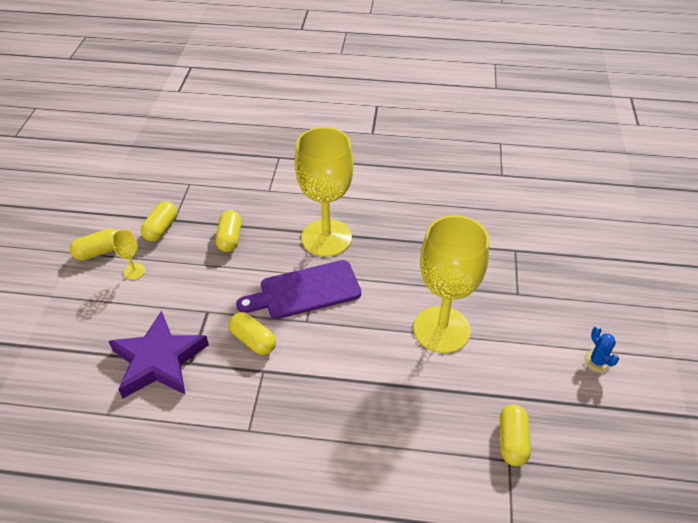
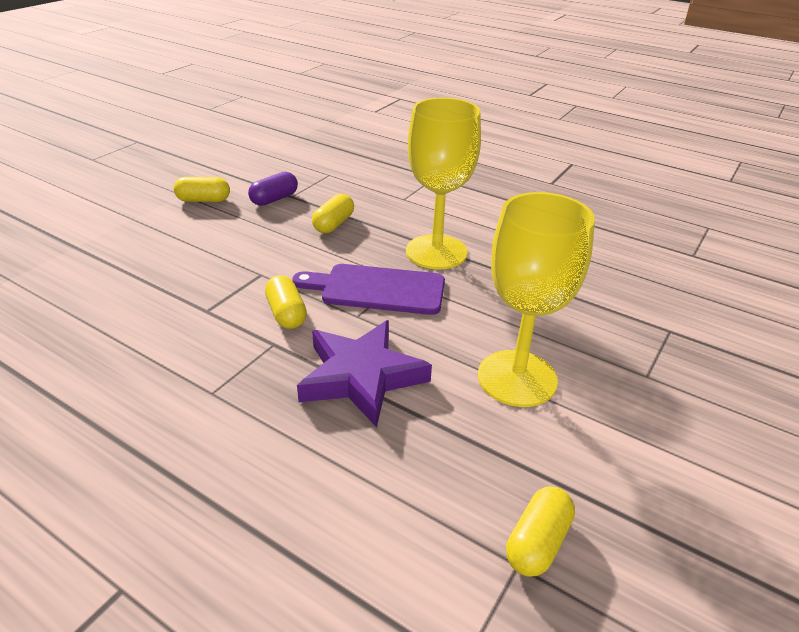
camera: 25 degrees right, 10 degrees down
purple star [109,310,209,398] -> purple star moved to [297,320,432,428]
yellow goblet [112,229,145,280] -> none
yellow capsule [141,201,177,241] -> purple capsule [248,172,298,206]
blue cactus [584,326,619,373] -> none

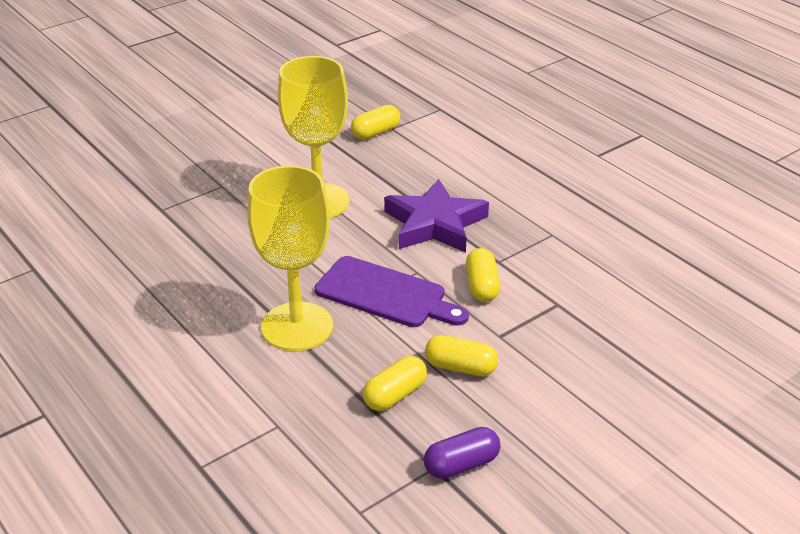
camera: 160 degrees left, 0 degrees up
yellow capsule [173,177,230,202] -> yellow capsule moved to [425,335,498,376]

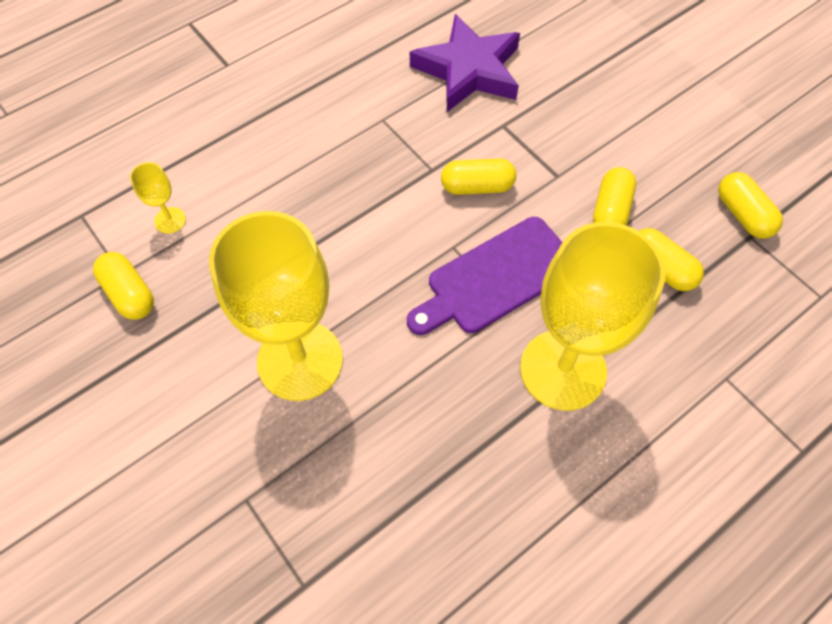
camera: 90 degrees left, 25 degrees up
purple cutting board [314,256,469,327] -> purple cutting board turned 150 degrees counterclockwise [407,217,563,335]
purple star [384,179,489,253] -> purple star moved to [410,14,520,112]
purple capsule [424,427,500,479] -> yellow capsule [718,172,783,239]
none -> yellow goblet [130,162,186,234]

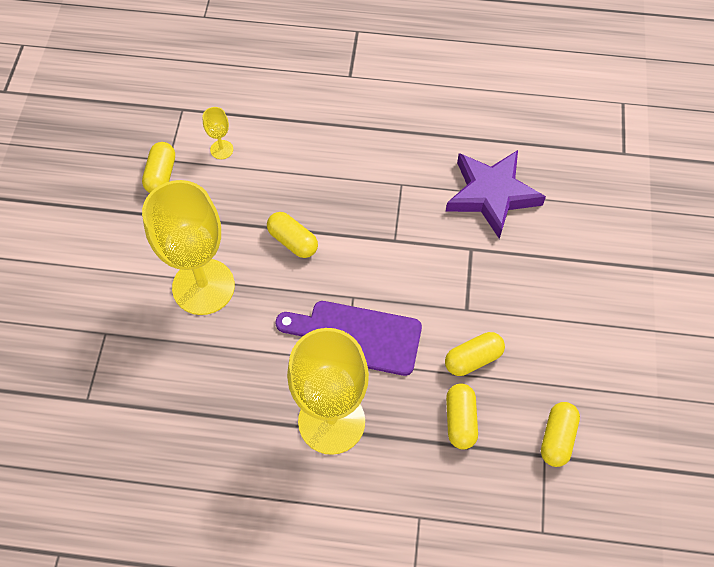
camera: 45 degrees right, 0 degrees up
yellow capsule [441,158,516,195] -> yellow capsule moved to [267,212,318,258]

